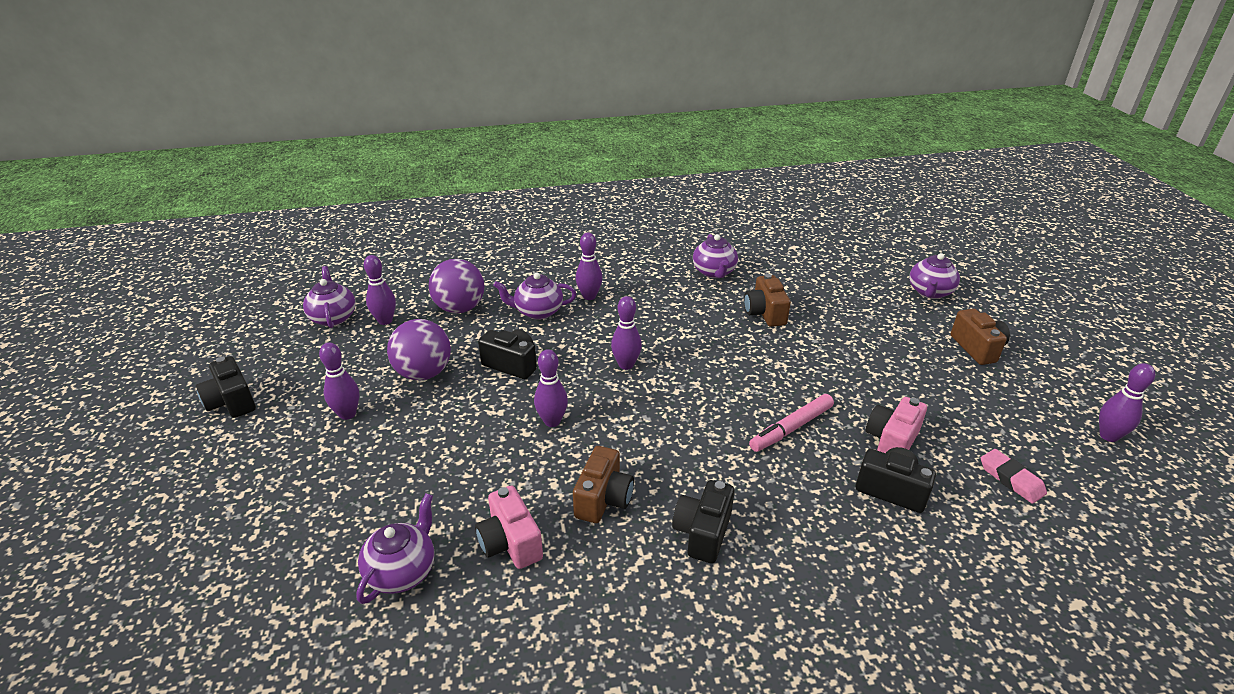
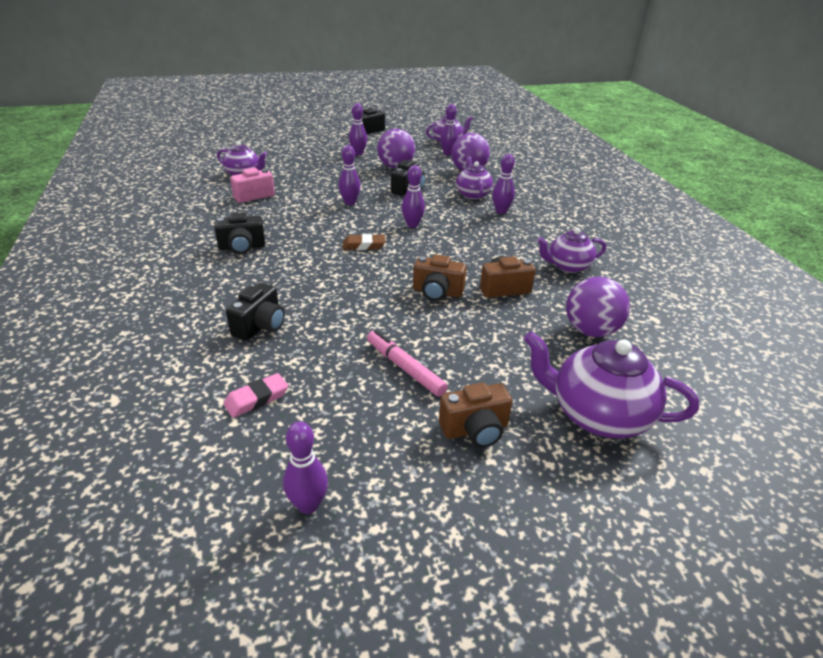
camera: 85 degrees right, 0 degrees up
brown camera [573,446,634,523] -> brown camera moved to [413,254,467,301]
black camera [672,480,735,564] -> black camera turned 150 degrees clockwise [214,212,265,254]
pink marker [749,394,834,452] -> pink marker moved to [367,330,448,397]
pink camera [866,397,927,453] -> none
purple teapot [909,253,960,299] -> purple teapot [524,331,699,438], size x1.61
none -> brown eraser [343,234,385,250]
none -> purple ball [566,277,630,337]

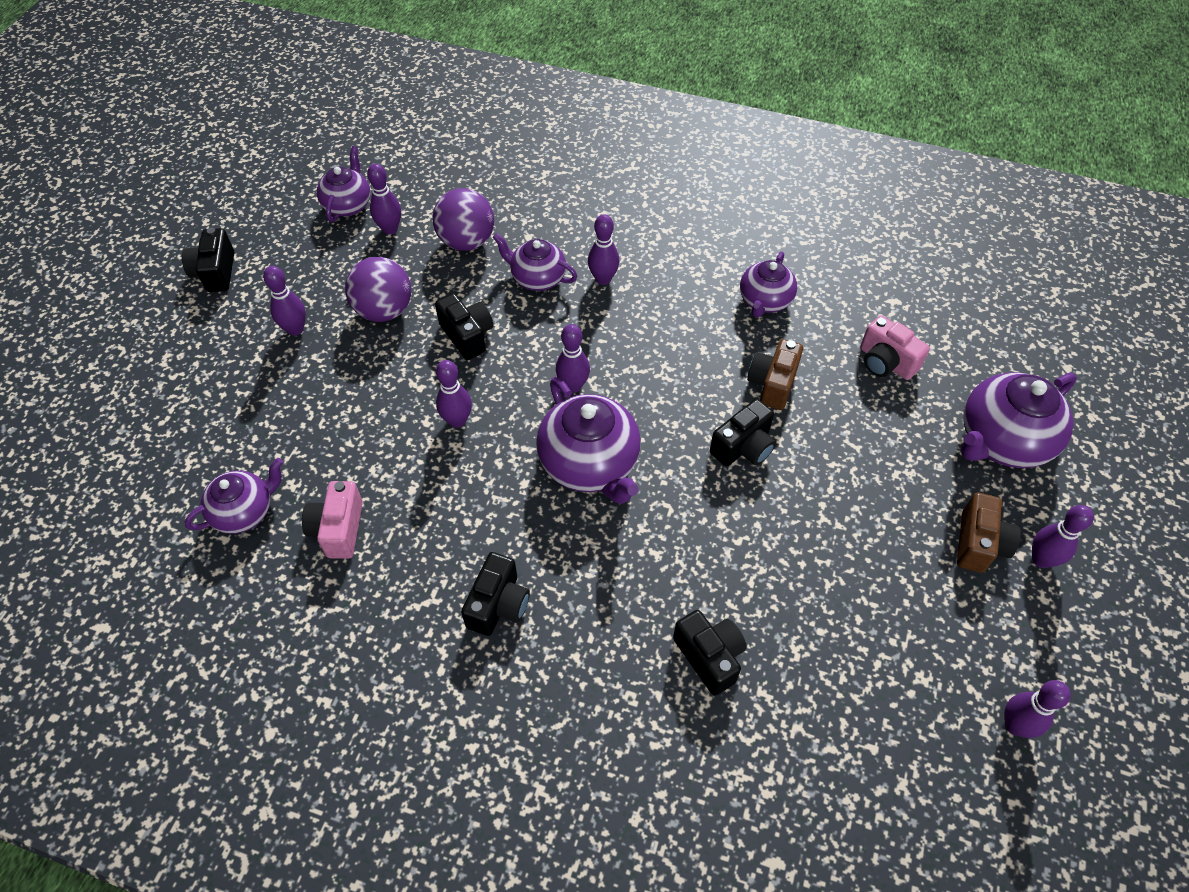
camera: 55 degrees left, 20 degrees up
pink eraser [223,373,288,418] -> none
brown eraser [343,234,385,250] -> purple teapot [536,377,641,504]
pink marker [367,330,448,397] -> none
brown camera [413,254,467,301] -> black camera [710,399,776,466]
purple ball [566,277,630,337] -> pink camera [860,315,930,380]
none -> purple bowling pin [1032,505,1094,568]

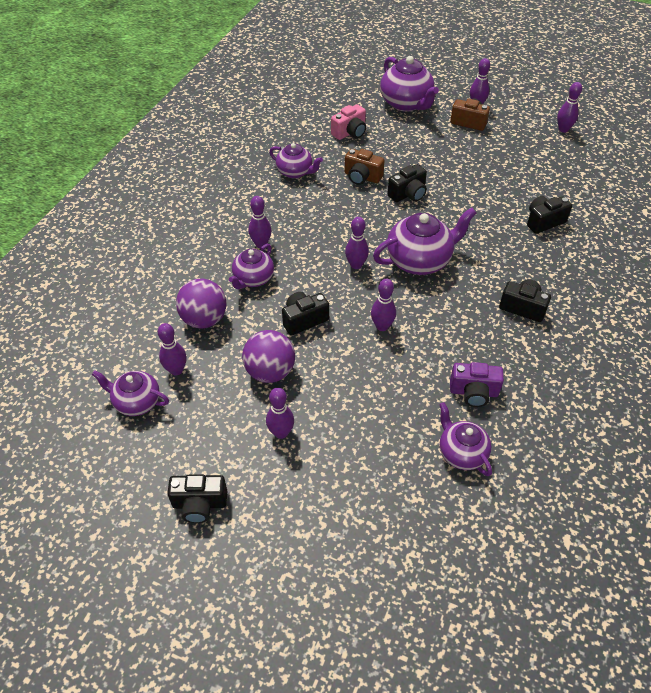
camera: 85 degrees left, 5 degrees down
pink camera [302,481,363,559] -> purple camera [450,362,504,407]
black camera [710,399,776,466] -> black camera turned 90 degrees clockwise [387,164,427,202]

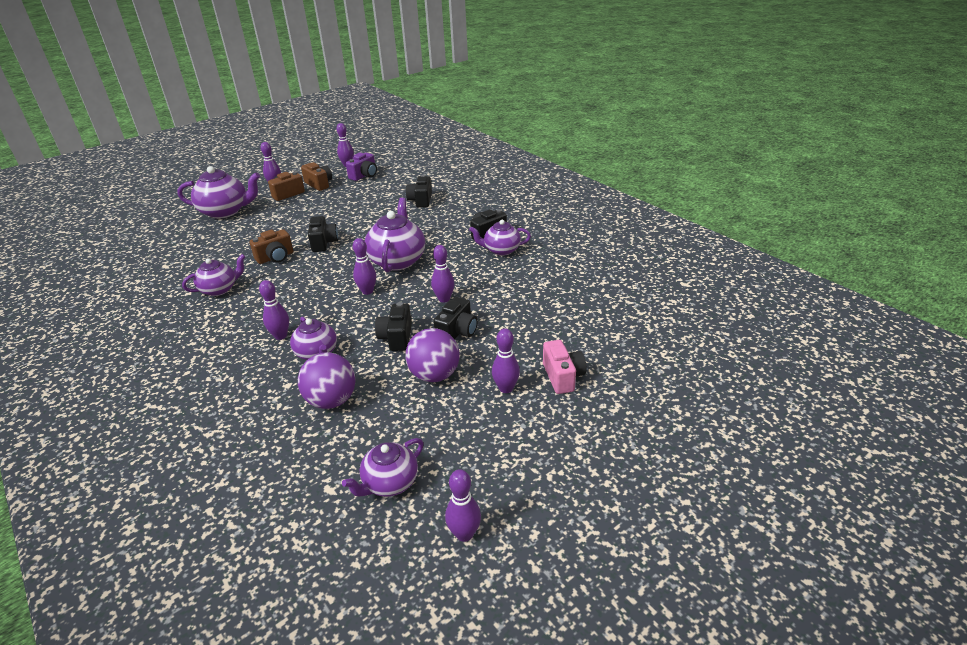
camera: 60 degrees left, 15 degrees down
purple bowling pin [158,323,187,376] -> purple bowling pin moved to [445,469,481,542]
black camera [167,474,227,523] -> black camera moved to [434,297,478,339]
pink camera [331,104,366,140] -> pink camera moved to [543,340,586,394]
purple teapot [439,402,492,476] -> purple teapot moved to [469,220,531,256]
purple camera [450,362,504,407] -> purple camera moved to [346,152,377,181]
none -> brown camera [301,162,332,191]

